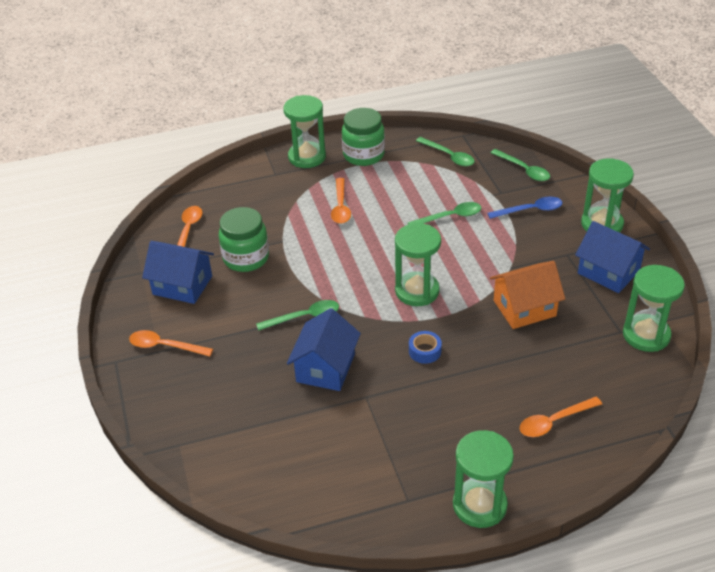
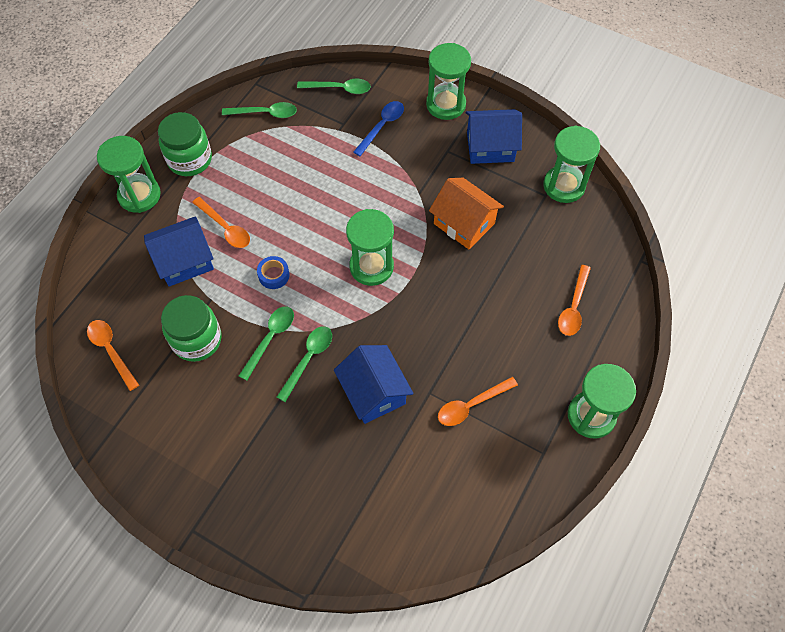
camera: 45 degrees left, 20 degrees up
orange spoon [129,330,213,356] -> orange spoon moved to [438,377,518,426]
blue house [142,241,214,304] -> blue house moved to [144,216,214,287]
green spoon [408,202,481,225] -> green spoon moved to [239,306,294,381]
blue tape [409,331,442,364] -> blue tape moved to [257,256,290,289]
orange house [490,261,565,329] -> orange house turned 75 degrees counterclockwise [429,178,504,249]

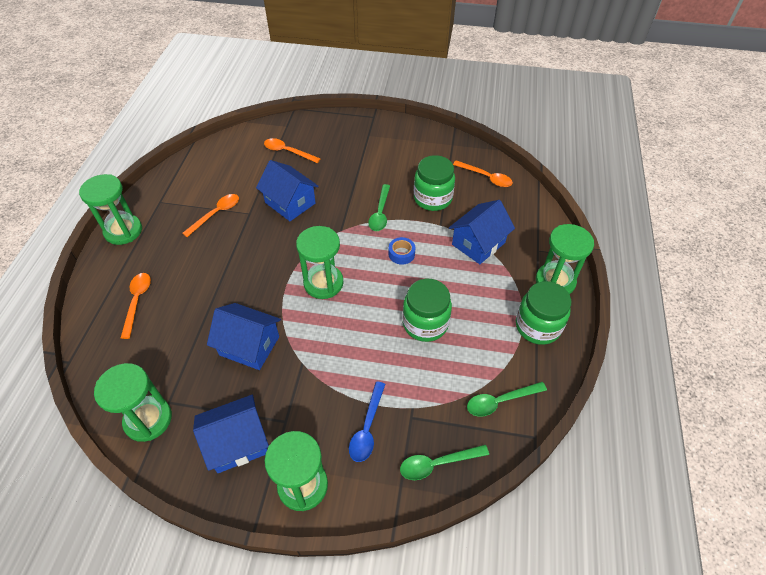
camera: 160 degrees right, 10 degrees down
orange spoon [192,197,250,248] -> orange spoon moved to [264,138,320,163]
green spoon [277,326,332,402] -> none
orange house [429,178,504,249] -> blue house [207,303,281,370]
none -> green jar [402,279,452,342]

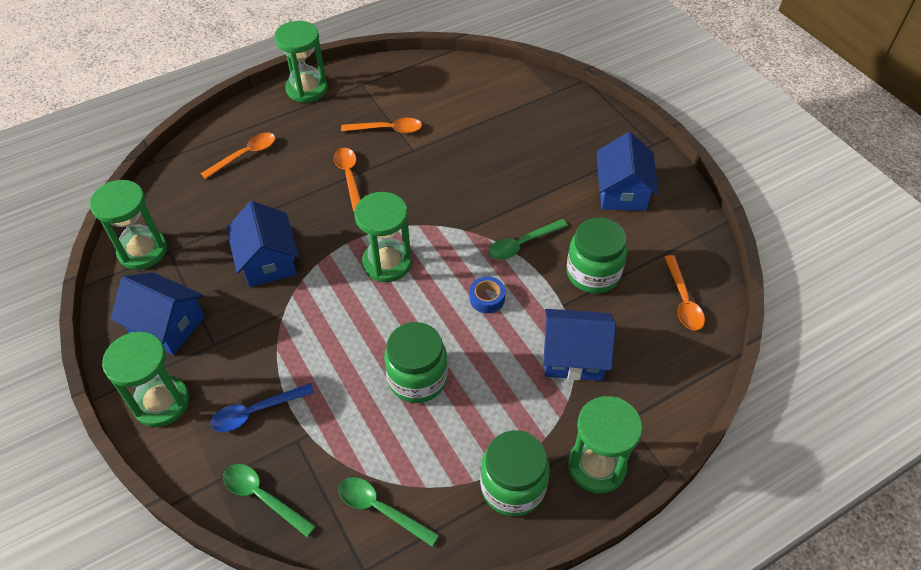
camera: 50 degrees right, 0 degrees up
blue house [256,160,319,221] -> blue house moved to [597,132,659,211]
orange spoon [264,138,320,163] -> orange spoon moved to [334,148,361,212]

